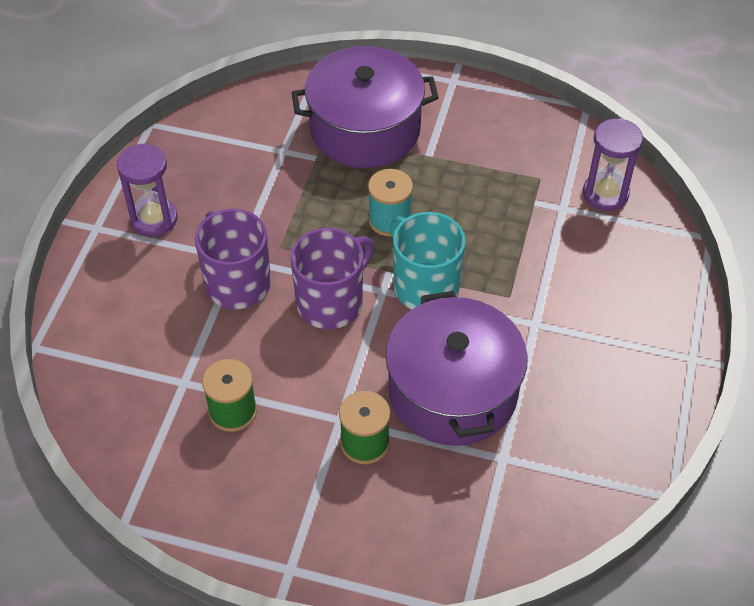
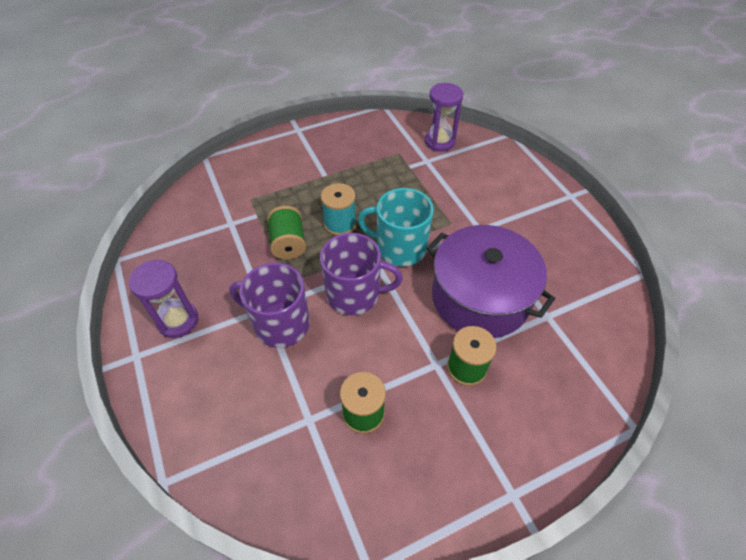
camera: 40 degrees left, 0 degrees up
purple mug [290,228,374,329] -> purple mug turned 90 degrees clockwise [320,233,403,315]
purple pot [291,46,439,168] -> none
none -> green spool [267,206,306,260]

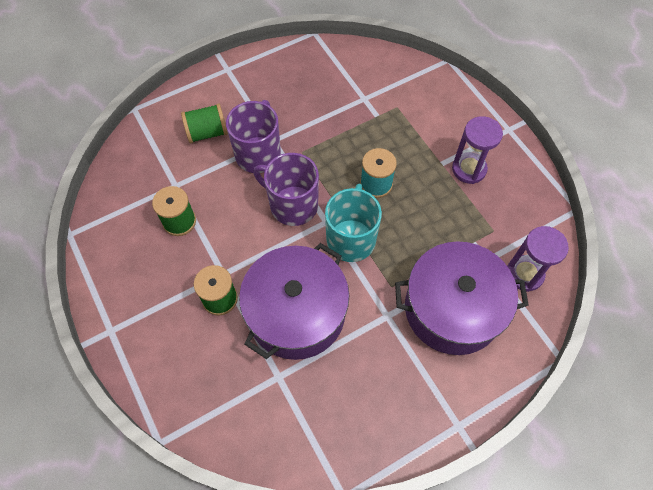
camera: 85 degrees right, 10 degrees up
purple hourglass [129,260,198,338] -> purple hourglass moved to [452,116,503,184]
green spool [267,206,306,260] -> green spool moved to [181,103,228,143]
purple mug [320,233,403,315] -> purple mug turned 120 degrees clockwise [253,153,319,226]
none -> purple pot [395,241,529,355]

